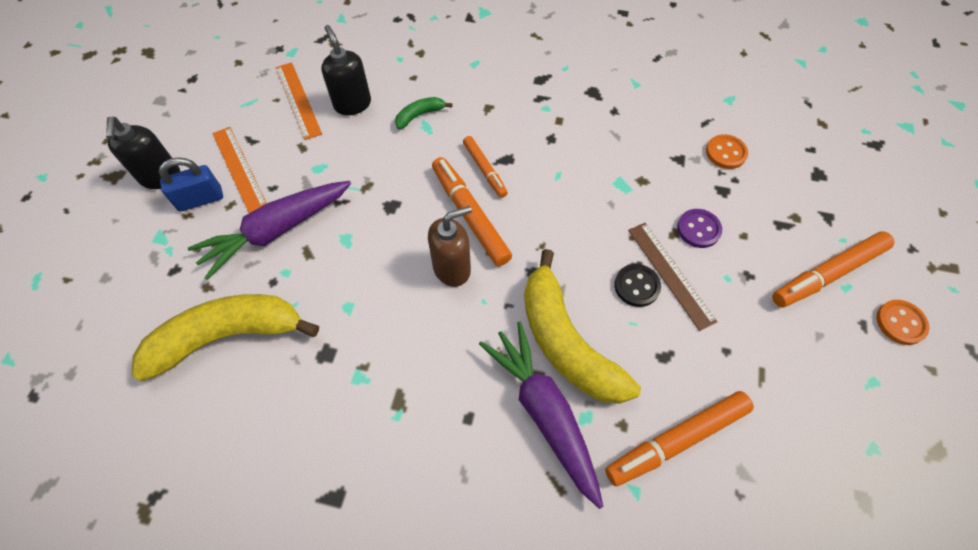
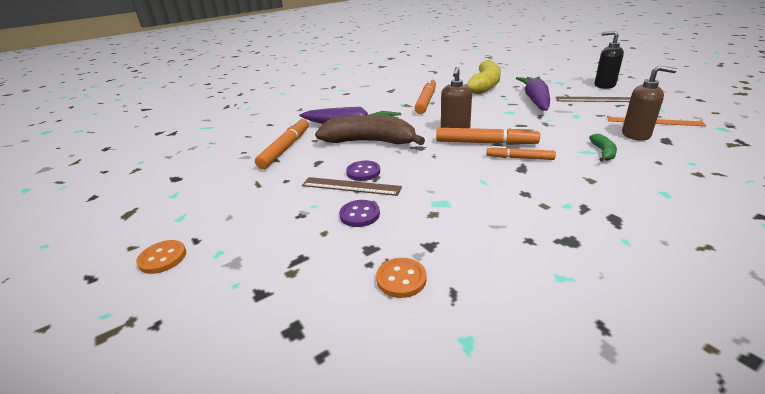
camera: 135 degrees right, 30 degrees down
blue padlock [159,157,223,211] -> none
orange ruler [212,127,267,213] -> brown ruler [556,97,631,102]
black soap dispenser [321,25,371,115] -> brown soap dispenser [622,65,677,141]
yellow banana [524,249,641,404] -> brown banana [315,115,425,145]
black button [614,264,661,307] -> purple button [346,161,380,181]
orange marker [772,232,894,307] -> orange marker moved to [414,78,436,114]

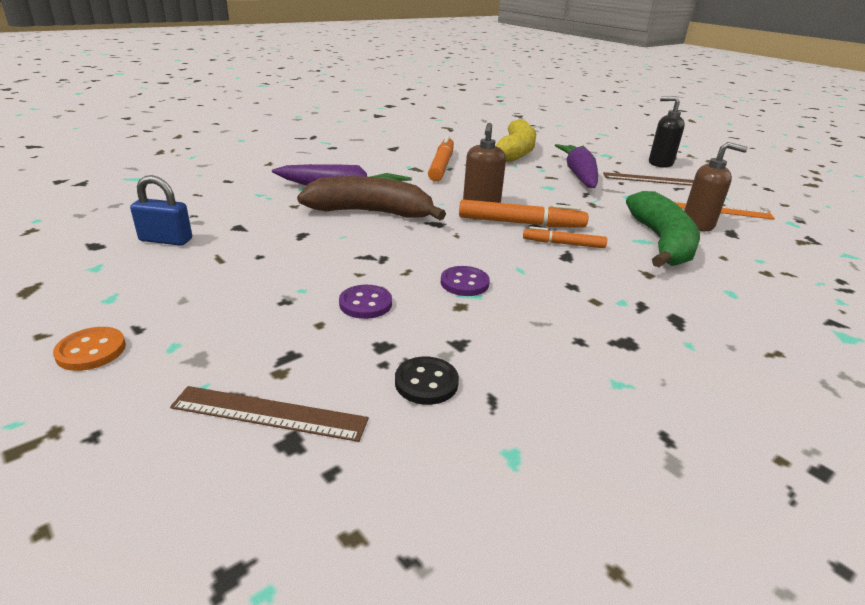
camera: 10 degrees left, 0 degrees up
orange marker [255,117,309,169] -> none
brown ruler [302,177,402,196] -> brown ruler moved to [170,386,369,442]
purple button [346,161,380,181] -> purple button moved to [441,266,490,296]
orange button [376,258,427,298] -> black button [395,357,459,405]
green banana [589,134,617,162] -> green banana [626,191,700,268], size x2.29
none -> blue padlock [130,175,192,246]

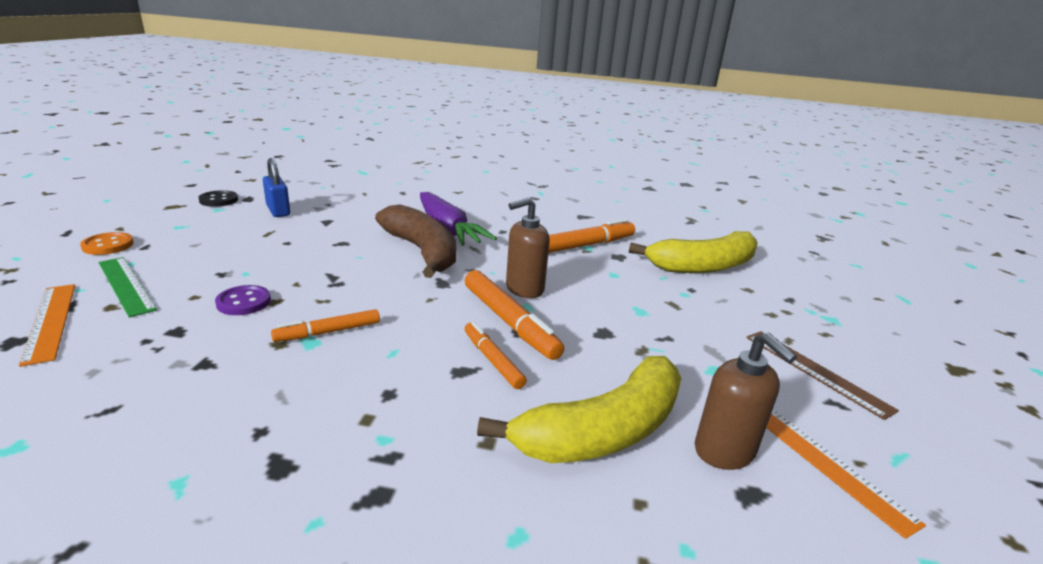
camera: 50 degrees right, 5 degrees down
brown ruler [170,386,369,442] -> orange ruler [19,284,75,367]
black button [395,357,459,405] -> black button moved to [198,190,238,207]
purple button [441,266,490,296] -> orange marker [271,309,380,342]
purple carrot [555,144,598,188] -> none
green banana [626,191,700,268] -> yellow banana [477,356,681,463]
black soap dispenser [649,96,685,168] -> none
none -> green ruler [99,257,157,318]

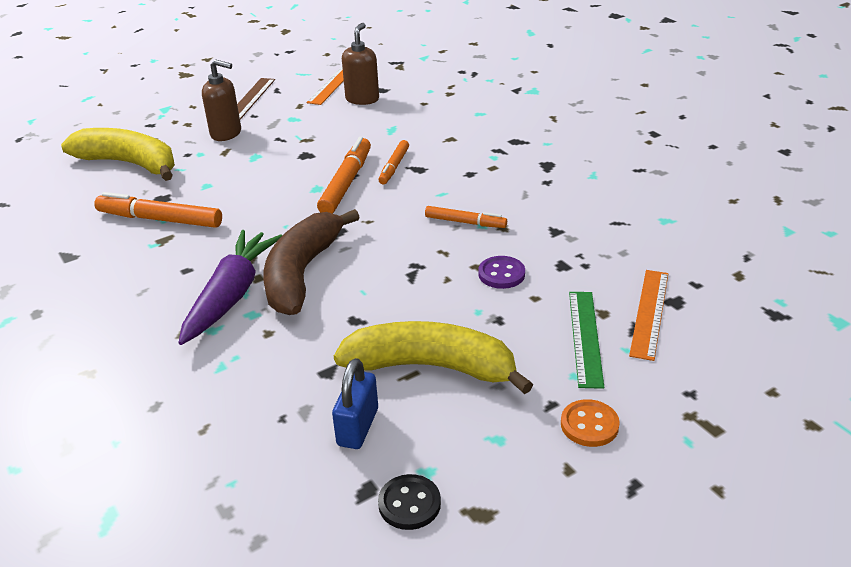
camera: 130 degrees left, 10 degrees up
yellow banana [477,356,681,463] -> yellow banana moved to [334,321,533,394]
brown soap dispenser [506,198,550,298] -> brown soap dispenser moved to [202,59,241,141]

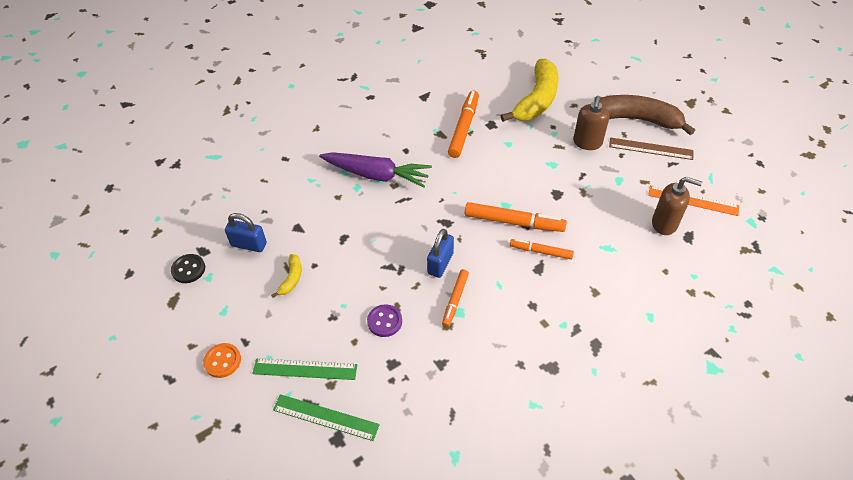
camera: 90 degrees right, 15 degrees up
brown banana [264,209,360,315] -> brown banana moved to [600,95,695,135]
yellow banana [334,321,533,394] -> yellow banana [271,254,302,298], size x0.44
orange ruler [629,270,668,361] -> green ruler [273,394,380,441]
none -> blue padlock [427,229,454,278]

